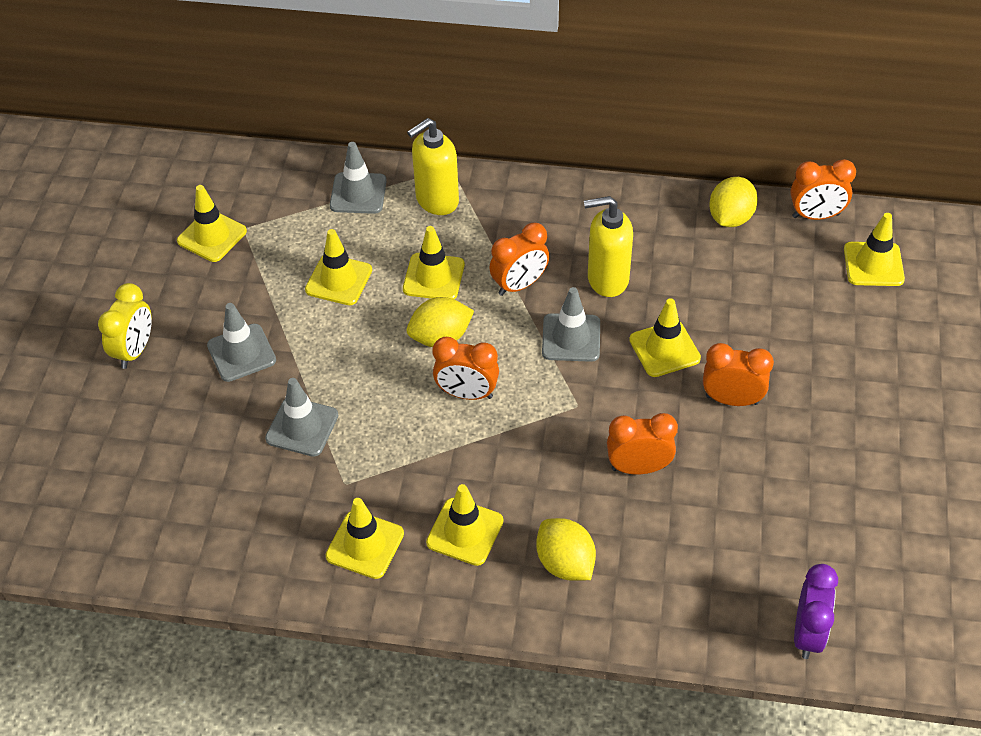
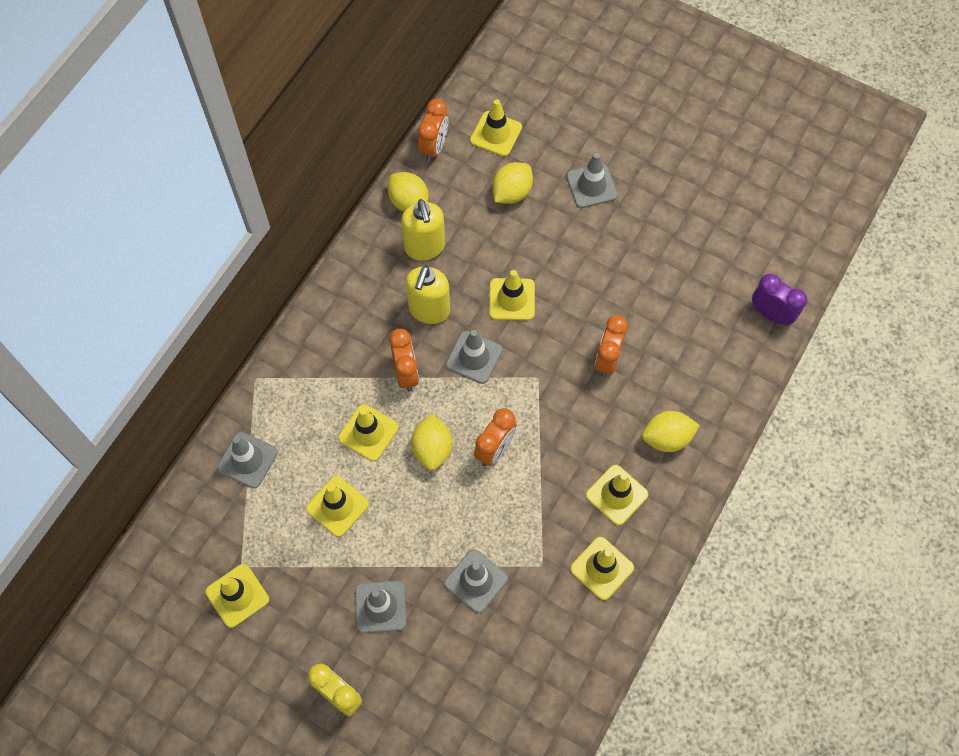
camera: 70 degrees left, 15 degrees up
yellow soap dispenser [407,118,459,215] -> yellow soap dispenser moved to [401,199,445,260]
orange clock [703,343,774,406] -> none
none -> yellow lemon [492,162,533,204]
none -> grey traffic cone [566,153,618,208]

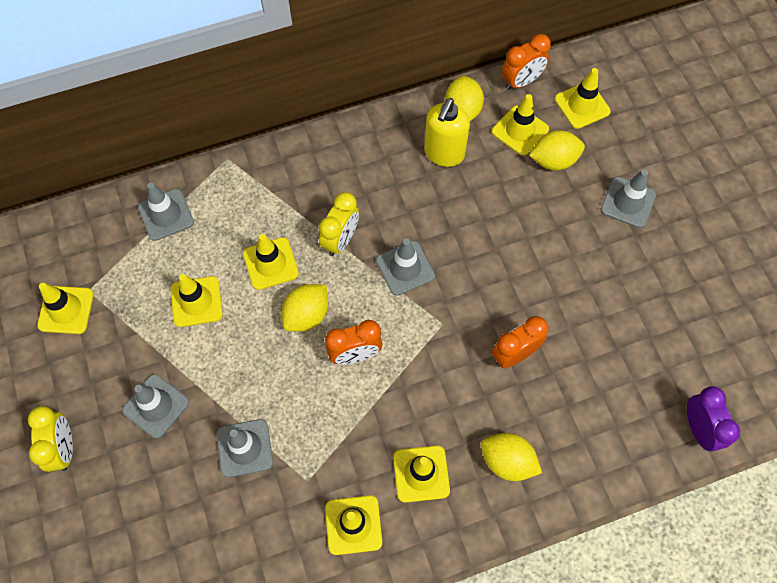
camera: 40 degrees right, 0 degrees up
orange clock [389,329,419,391] -> yellow clock [319,192,359,256]
yellow soap dispenser [406,265,450,324] -> none
yellow traffic cone [489,270,535,320] -> yellow traffic cone moved to [492,94,549,156]

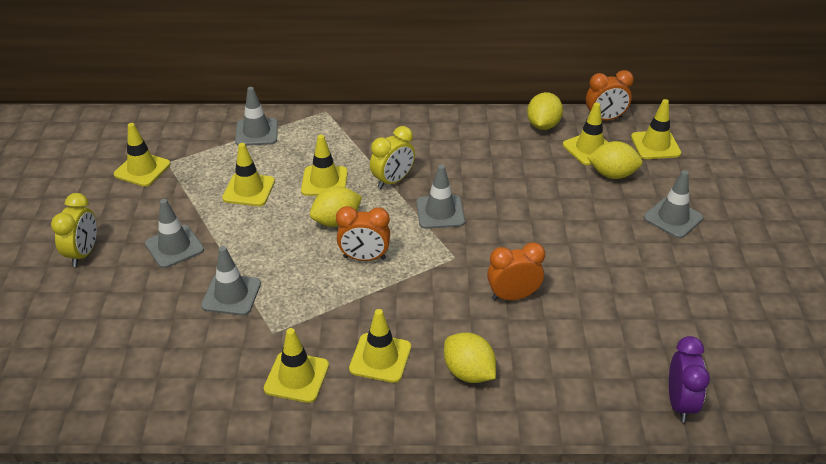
camera: 20 degrees right, 25 degrees down
yellow soap dispenser [424,98,470,167] -> none

